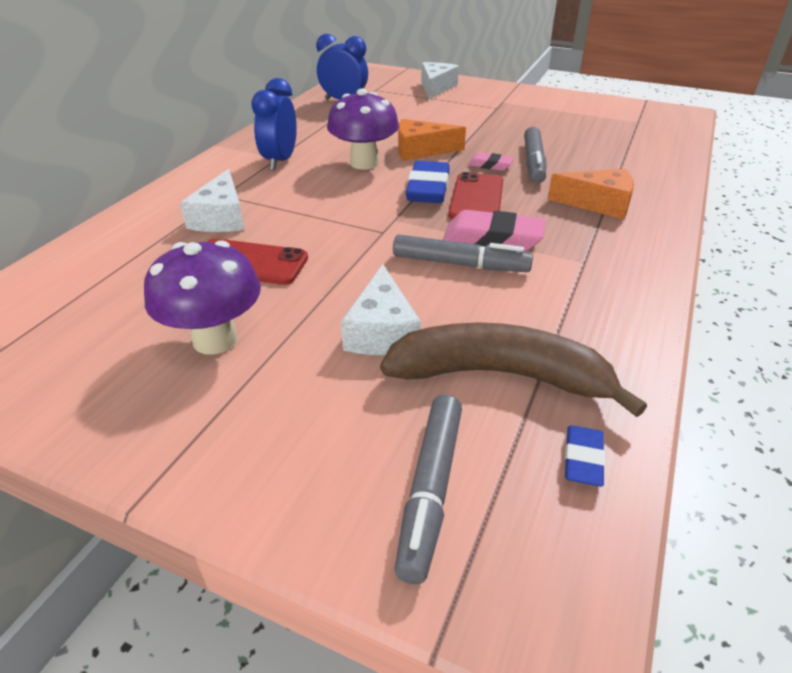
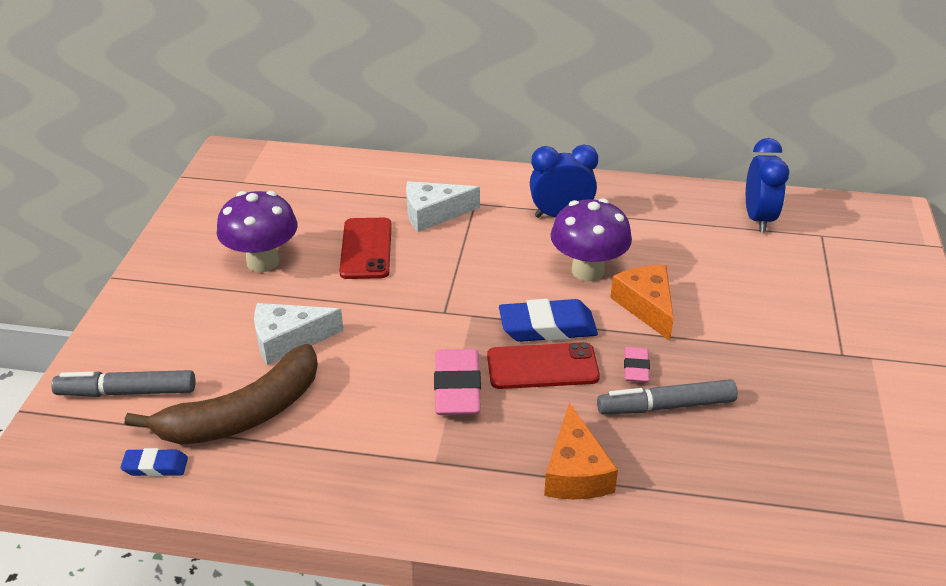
camera: 75 degrees right, 0 degrees up
brown banana [380,323,647,417] -> brown banana turned 60 degrees clockwise [125,344,318,445]
grey marker [393,234,533,272] -> none
white cheese [421,62,459,99] -> none

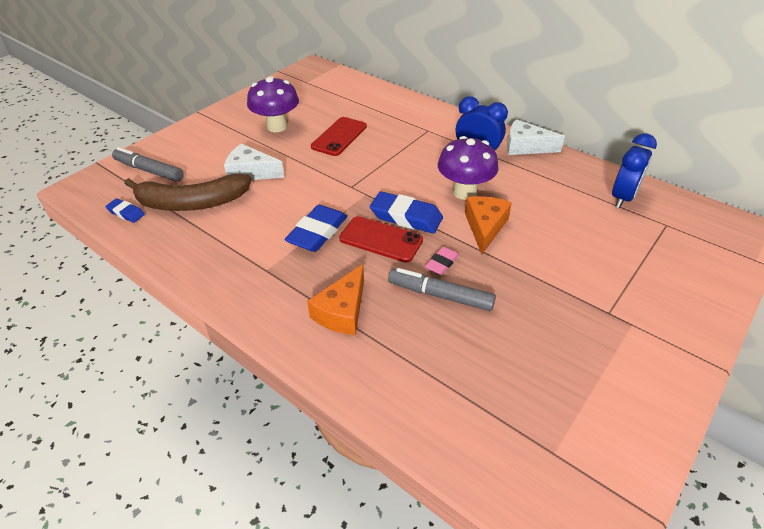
camera: 30 degrees right, 5 degrees up
white cheese [406,181,480,232] -> white cheese moved to [507,119,565,155]
pink eraser [434,349,481,415] -> blue eraser [285,205,347,252]

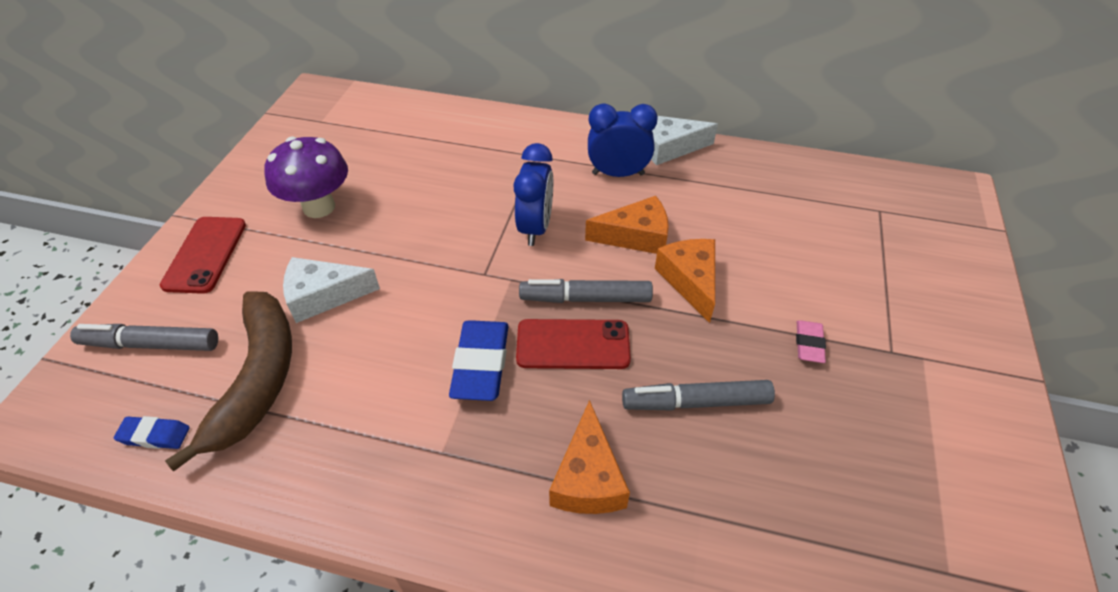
camera: 25 degrees left, 5 degrees up
brown banana [124,174,252,211] -> brown banana turned 60 degrees counterclockwise [165,291,292,471]
red phone [311,117,367,156] -> red phone moved to [160,217,246,294]
blue eraser [370,191,443,233] -> grey marker [519,279,653,303]
pink eraser [425,247,459,275] -> pink eraser moved to [796,320,826,363]
purple mushroom [438,136,499,200] -> orange cheese [585,196,669,254]
blue clock [612,133,657,208] -> blue clock moved to [514,143,553,246]

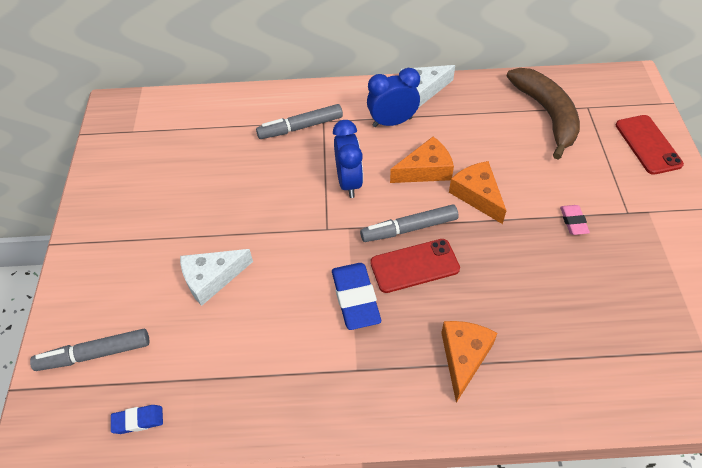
camera: 15 degrees left, 5 degrees up
red phone [160,217,246,294] -> red phone moved to [615,115,684,175]
brown banana [165,291,292,471] -> brown banana moved to [506,68,580,159]
purple mushroom [265,136,348,218] -> none
orange cheese [549,400,630,514] -> orange cheese turned 150 degrees counterclockwise [441,321,497,403]
grey marker [622,380,775,410] -> grey marker moved to [256,104,343,139]

